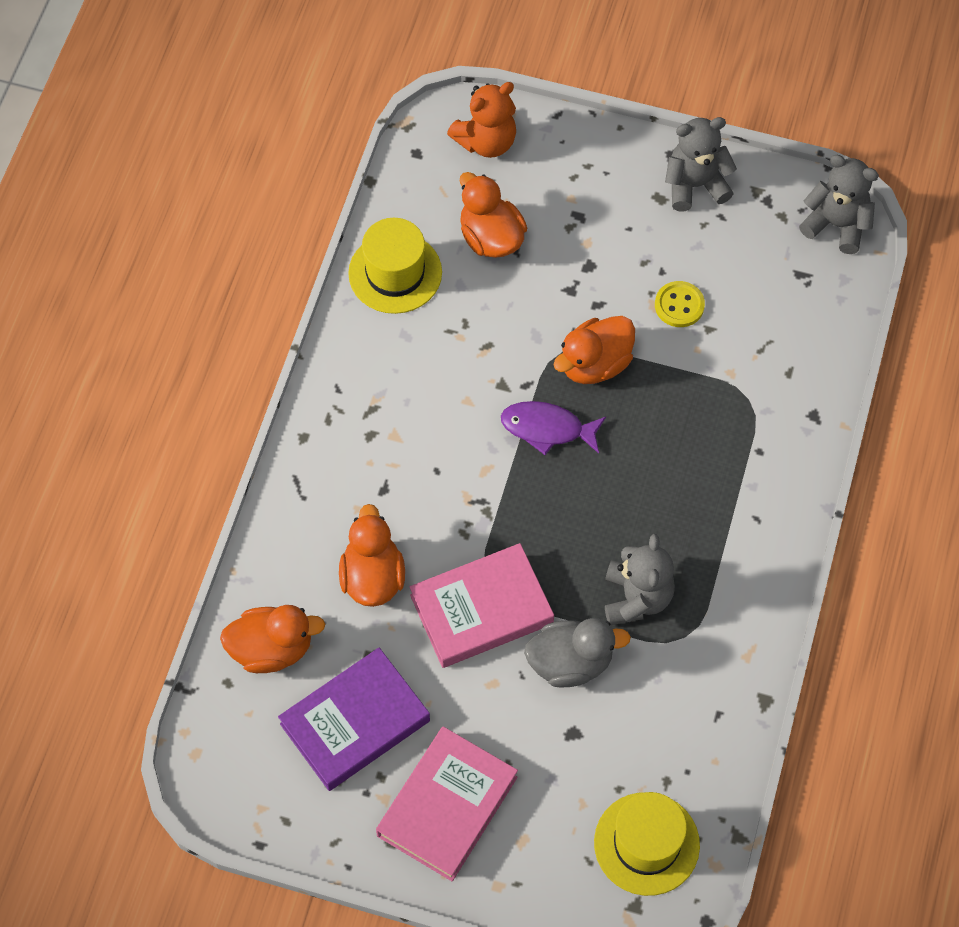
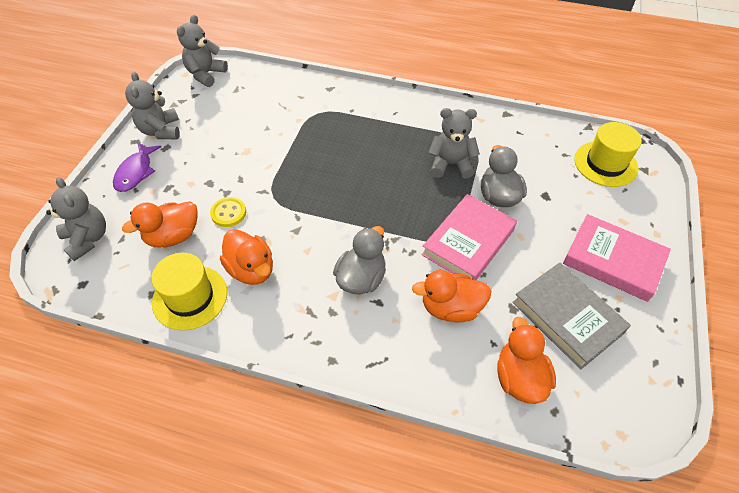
camera: 90 degrees left, 10 degrees down
purple book [278,648,430,791] -> grey book [512,262,631,369]
pink book [410,543,554,668] -> pink book turned 60 degrees clockwise [421,194,517,280]
orange teddy bear [447,82,516,158] -> grey teddy bear [46,177,106,261]
purple fish [501,401,606,455] -> purple fish moved to [113,142,162,192]
orange duck [553,316,635,384] -> orange duck moved to [220,229,273,285]
yellow button [655,281,705,327] -> yellow button moved to [210,197,246,227]
none -> grey duck [333,226,386,294]

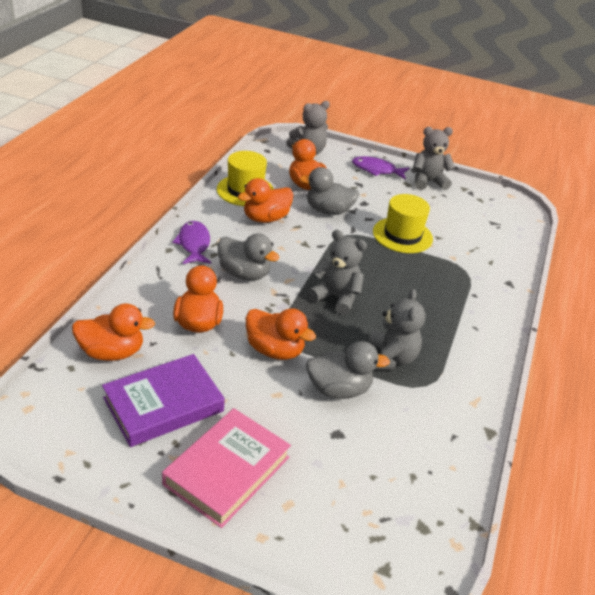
camera: 90 degrees right, 15 degrees down
grey teddy bear [177,15,228,87] -> grey teddy bear moved to [308,230,367,315]
yellow button [210,197,246,227] -> grey duck [299,167,359,215]
pink book [421,194,517,280] -> orange duck [246,308,316,360]
grey book [512,262,631,369] -> purple book [102,354,225,447]
yellow hat [574,122,642,187] -> yellow hat moved to [373,194,433,253]
none -> purple fish [172,221,211,264]

